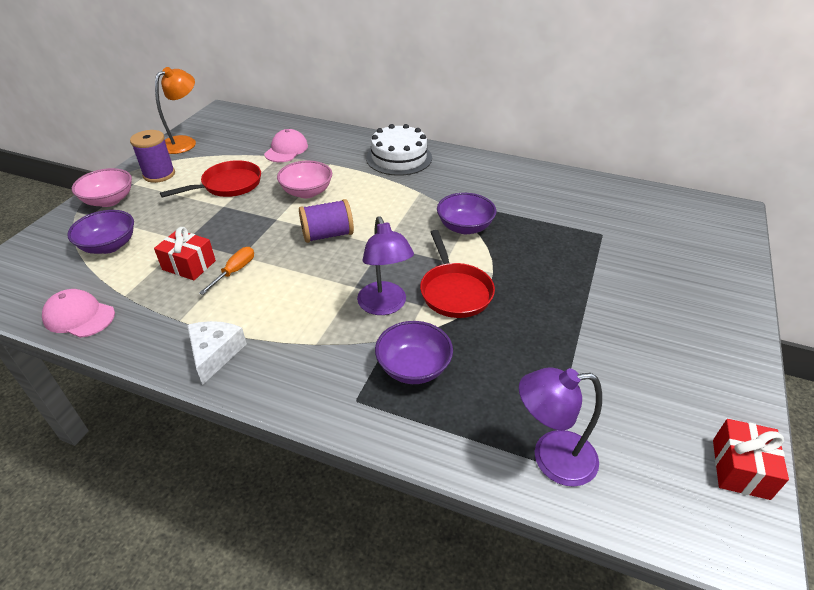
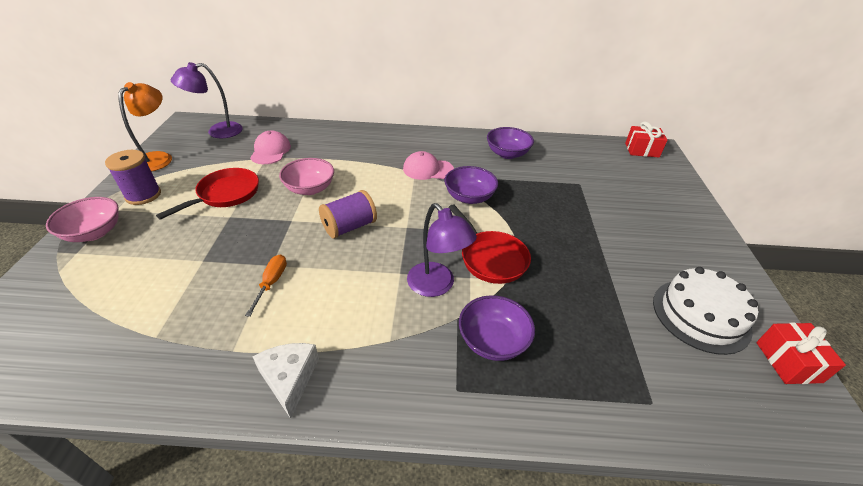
camera: 20 degrees left, 0 degrees up
pink cap [42,289,115,338] -> pink cap moved to [403,151,454,180]
purple bowl [67,210,134,254] -> purple bowl moved to [487,127,534,159]
red gift [154,227,216,280] -> red gift moved to [625,121,667,158]
white cake [366,124,432,176] -> white cake moved to [653,267,758,355]
purple lamp [519,367,602,487] -> purple lamp moved to [171,62,243,138]

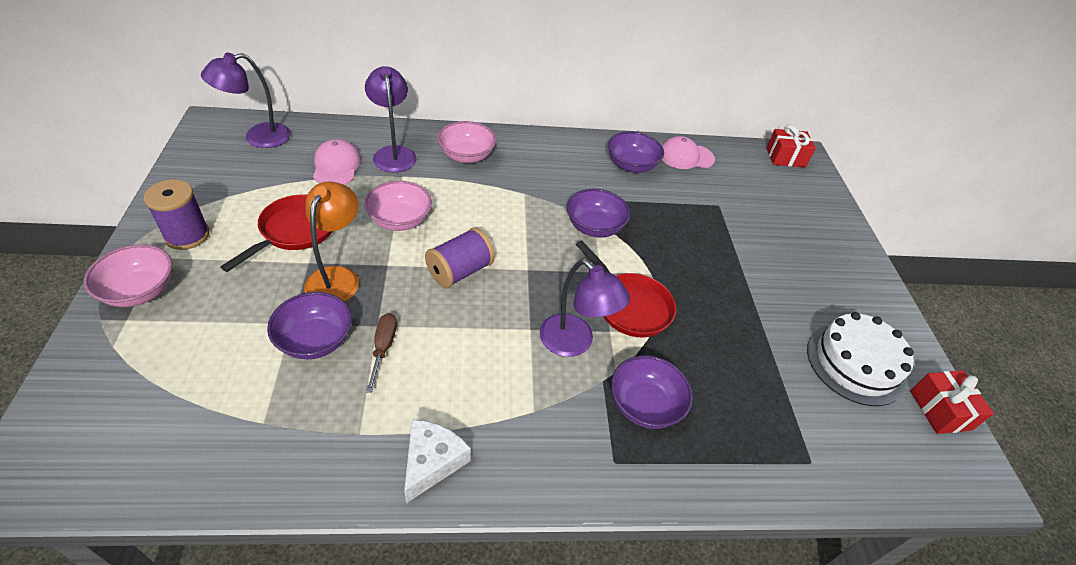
camera: 10 degrees left, 5 degrees up
orange lamp [118,82,172,171] -> orange lamp moved to [304,181,359,302]
orange screwdriver [245,254,287,317] -> brown screwdriver [366,313,397,393]
white cheese [252,343,319,419] -> white cheese turned 45 degrees clockwise [404,419,471,503]
pink cap [403,151,454,180] -> pink cap moved to [662,136,715,169]
none -> purple bowl [267,292,352,359]
none -> purple lamp [365,66,417,172]
none -> pink bowl [437,121,496,163]

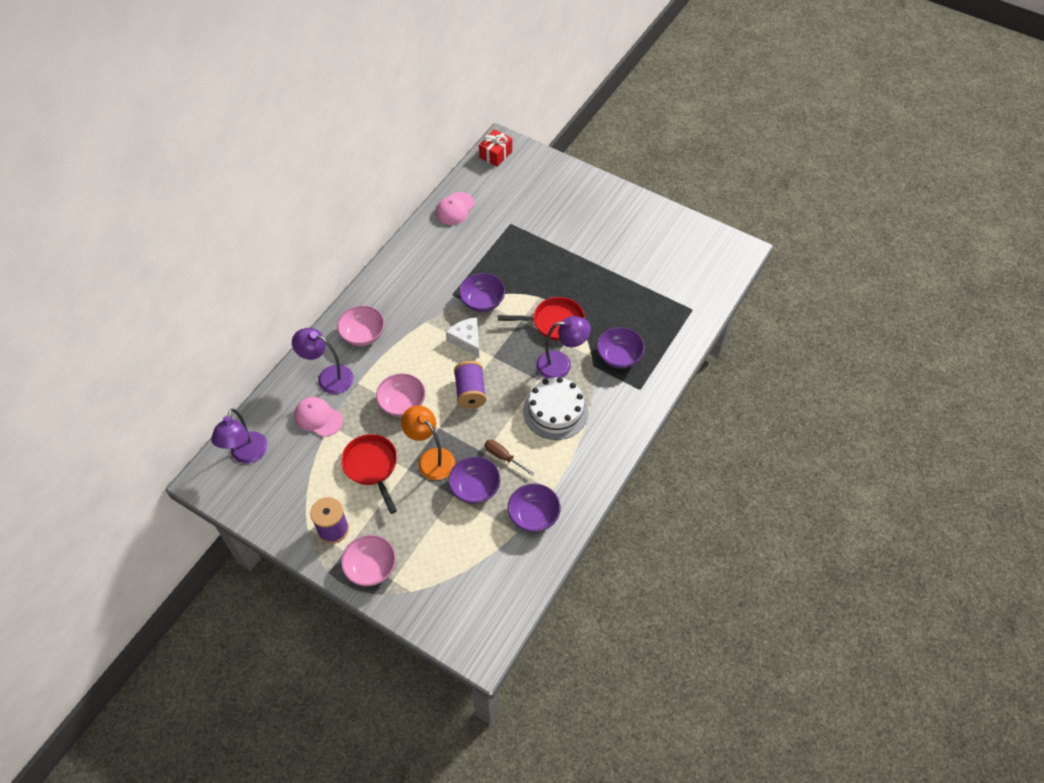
camera: 50 degrees left, 10 degrees up
white cheese [404,419,471,503] -> white cheese moved to [446,317,479,358]
purple bowl [608,131,664,173] -> purple bowl moved to [508,483,561,532]
white cake [807,312,914,406] -> white cake moved to [523,377,589,440]
red gift [910,371,994,434] -> none

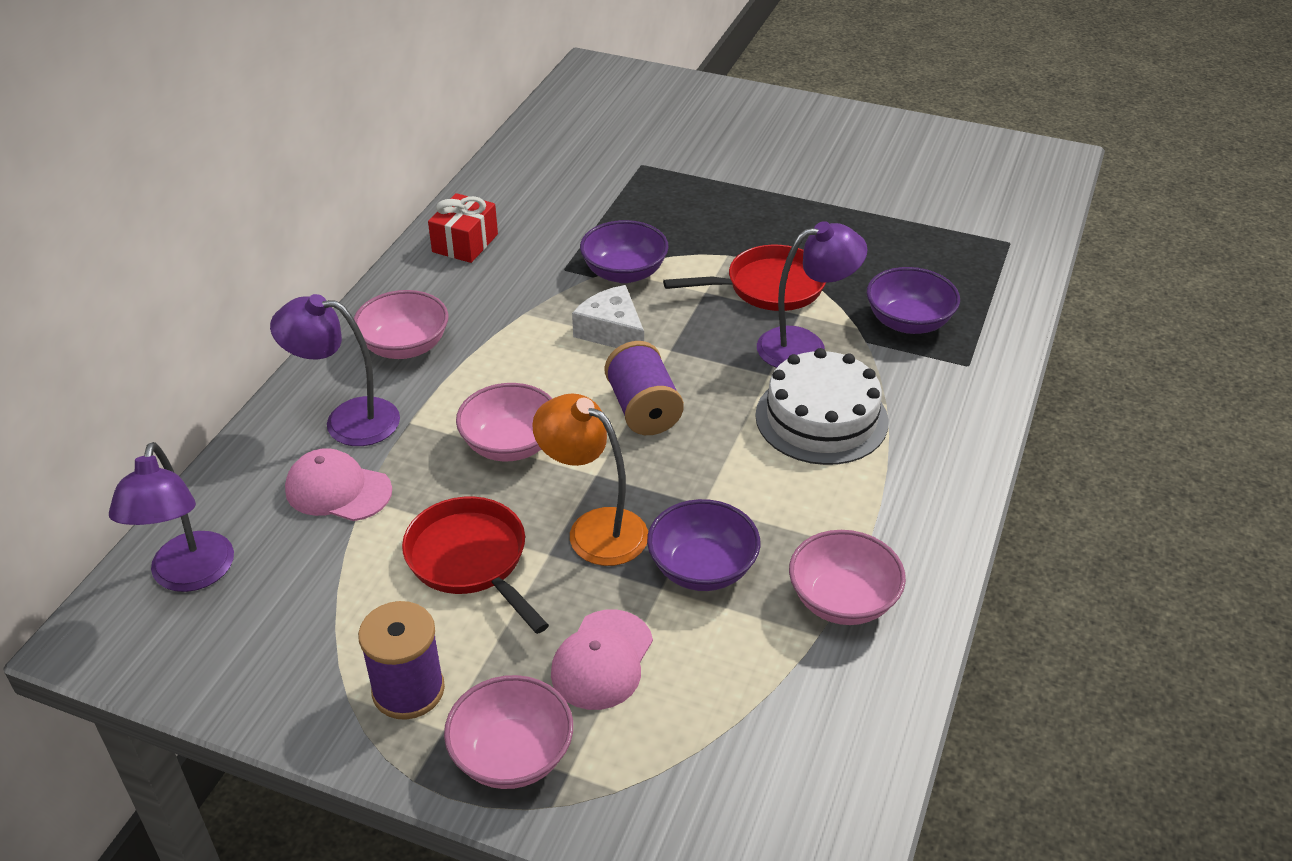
camera: 10 degrees left, 15 degrees down
pink cap [436,192,475,225] -> pink cap moved to [551,609,653,710]
red gift [479,129,512,167] -> red gift moved to [428,193,498,263]
brown screwdriver [485,439,534,475] -> none
purple bowl [508,483,561,532] -> pink bowl [789,530,906,625]

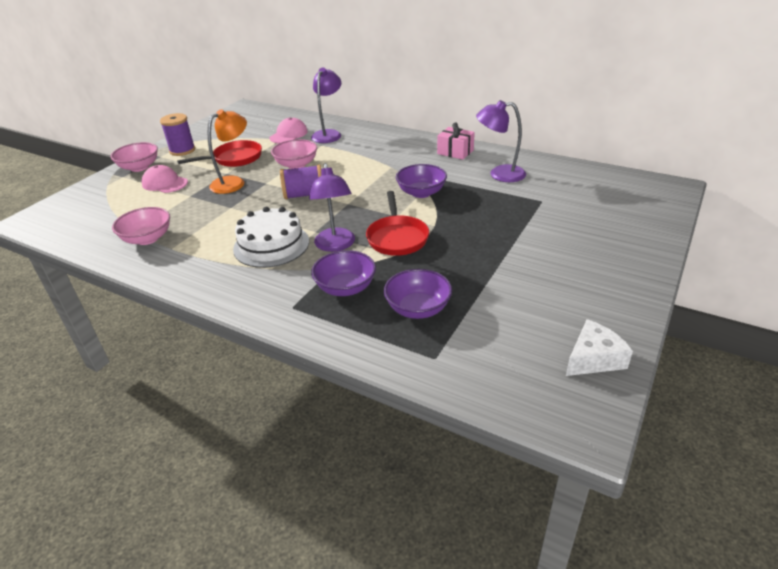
camera: 100 degrees right, 5 degrees down
purple lamp [109,442,234,592] -> purple lamp moved to [476,100,526,182]
pink bowl [354,290,449,359] -> none
red gift [428,193,498,263] -> pink gift [437,122,475,160]
white cheese [572,285,644,348] -> white cheese moved to [566,319,633,376]
purple bowl [647,499,761,591] -> purple bowl moved to [384,269,452,319]

